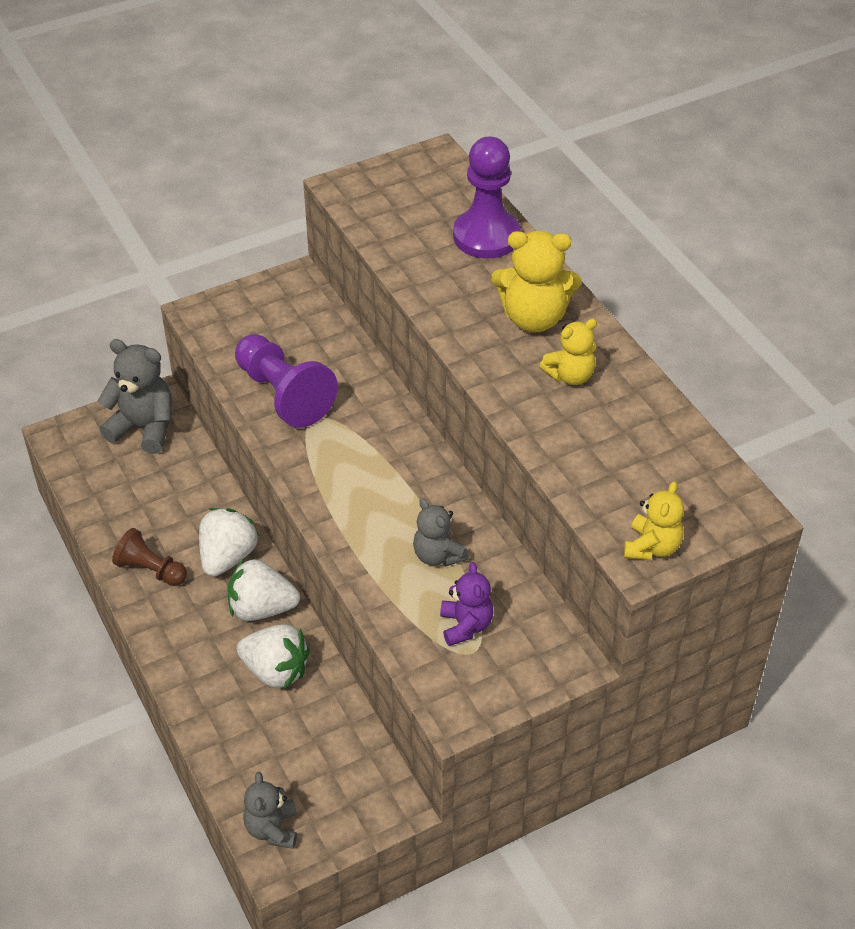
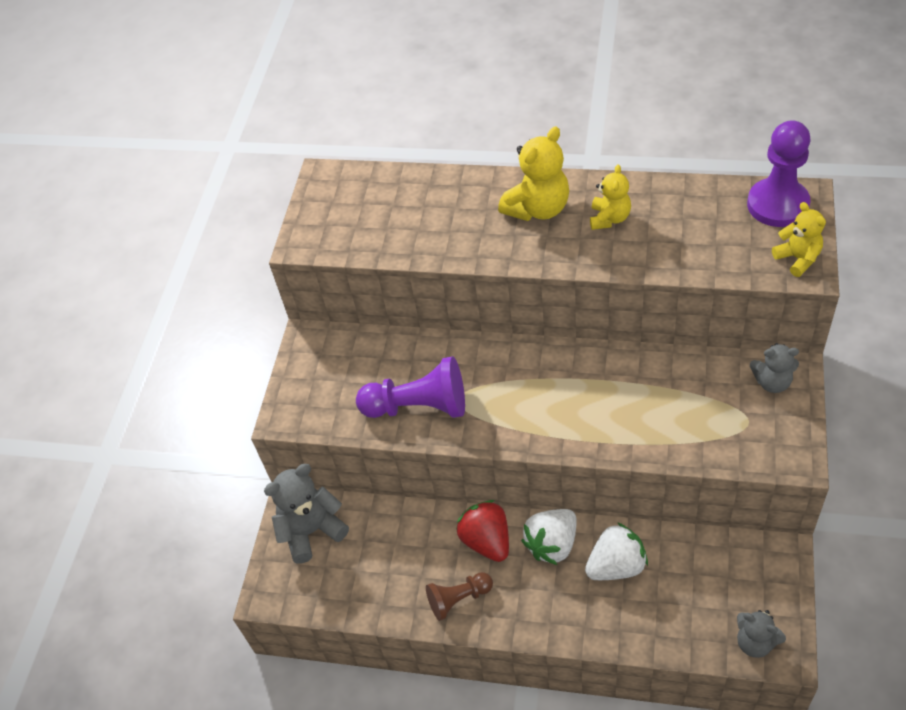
camera: 45 degrees left, 5 degrees up
white strawberry [199,508,259,577] -> red strawberry [456,500,509,562]
grey teddy bear [413,498,469,567] -> grey teddy bear moved to [750,343,799,393]
purple teddy bear [440,562,493,646] -> none
purple pawn [453,137,520,259] -> purple pawn moved to [747,120,811,227]

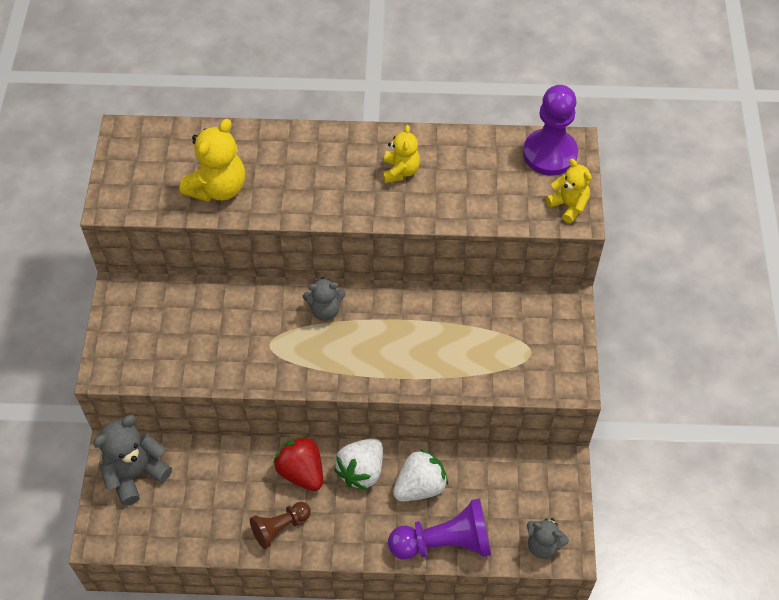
camera: 15 degrees left, 5 degrees up
purple pawn [356,356,465,418] -> purple pawn moved to [388,498,491,560]
yellow teddy bear [498,126,569,221] -> yellow teddy bear moved to [180,119,245,202]
grey teddy bear [750,343,799,393] -> grey teddy bear moved to [303,277,346,321]

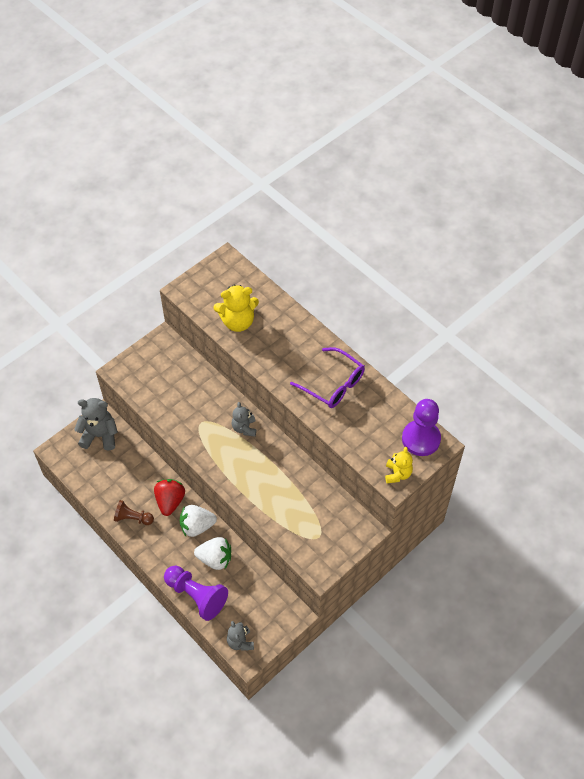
camera: 45 degrees right, 0 degrees up
grey teddy bear [303,277,346,321] -> grey teddy bear turned 45 degrees clockwise [232,402,256,437]
yellow teddy bear [383,125,420,183] -> purple glasses [290,347,365,408]

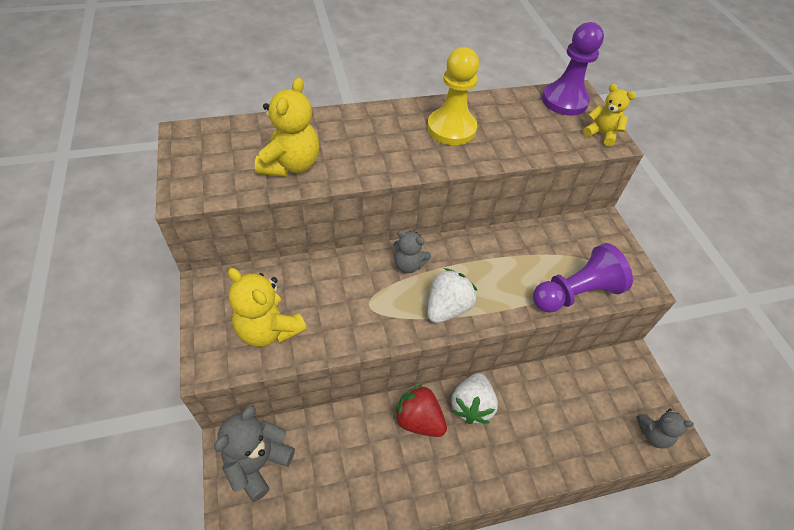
camera: 65 degrees left, 5 degrees down
brown pawn [114,500,154,525] -> none
purple pawn [164,565,228,621] -> purple pawn moved to [533,243,633,313]
white strawberry [194,537,231,570] -> white strawberry moved to [427,268,477,323]
purple glasses [290,347,365,408] -> yellow pawn [427,47,479,145]
none -> yellow teddy bear [228,268,307,347]

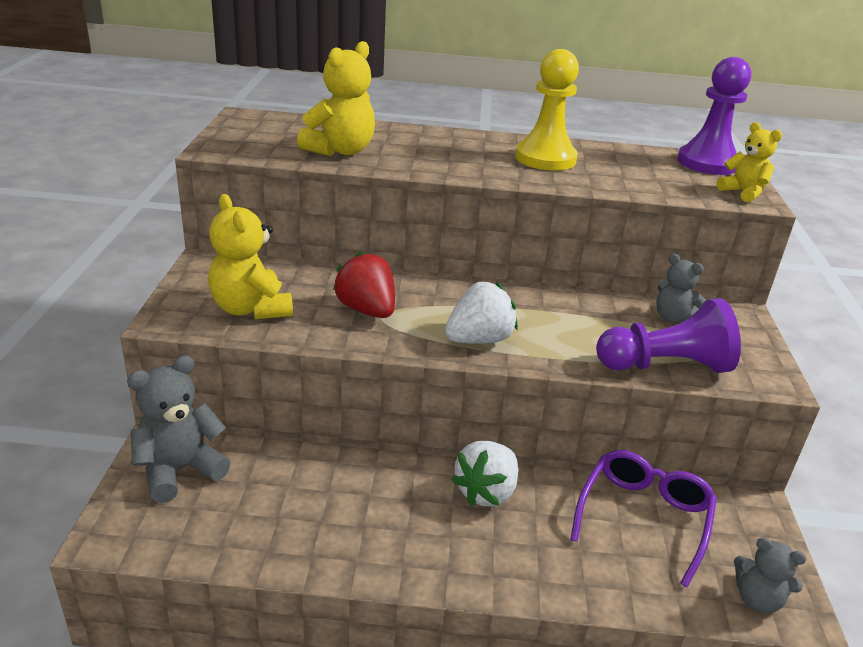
camera: 20 degrees right, 20 degrees down
red strawberry [393,384,447,437] -> red strawberry moved to [333,251,395,318]
grey teddy bear [394,230,431,273] -> grey teddy bear moved to [656,254,706,323]
none -> purple glasses [570,450,717,587]

